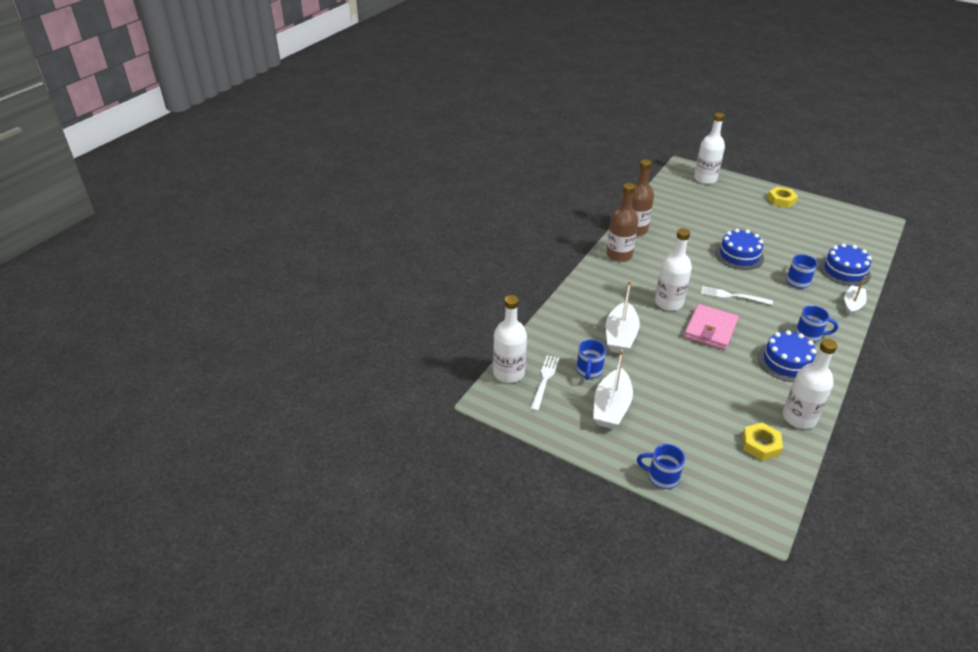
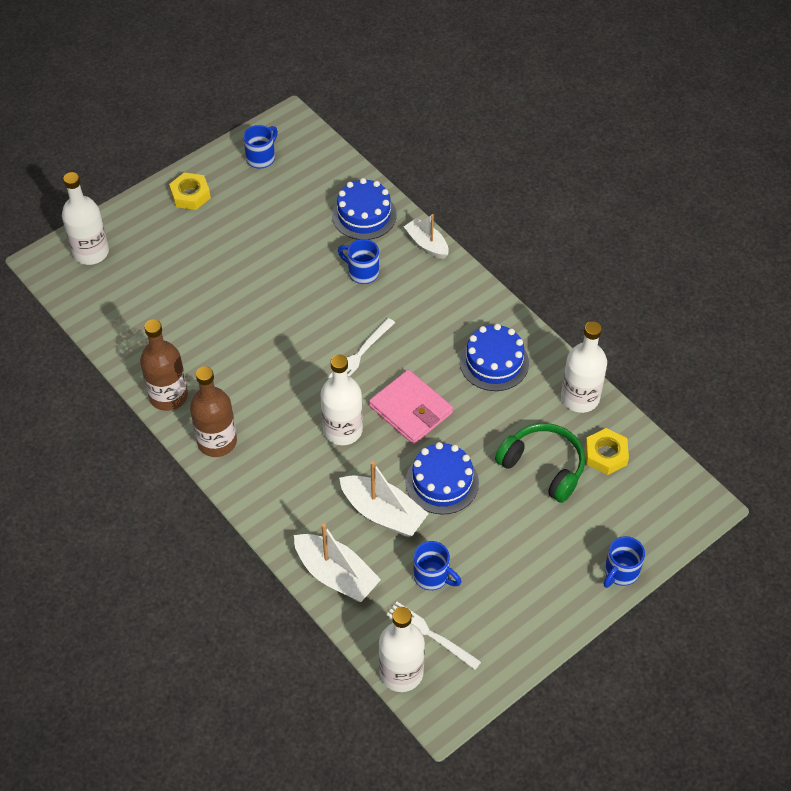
camera: 70 degrees left, 15 degrees up
white boat [593,349,633,429] -> white boat moved to [294,523,381,602]
blue cake [715,229,764,270] -> blue cake moved to [406,442,479,515]
blue mug [795,305,838,342] -> blue mug moved to [243,125,278,168]
none -> green headphones [495,423,585,503]

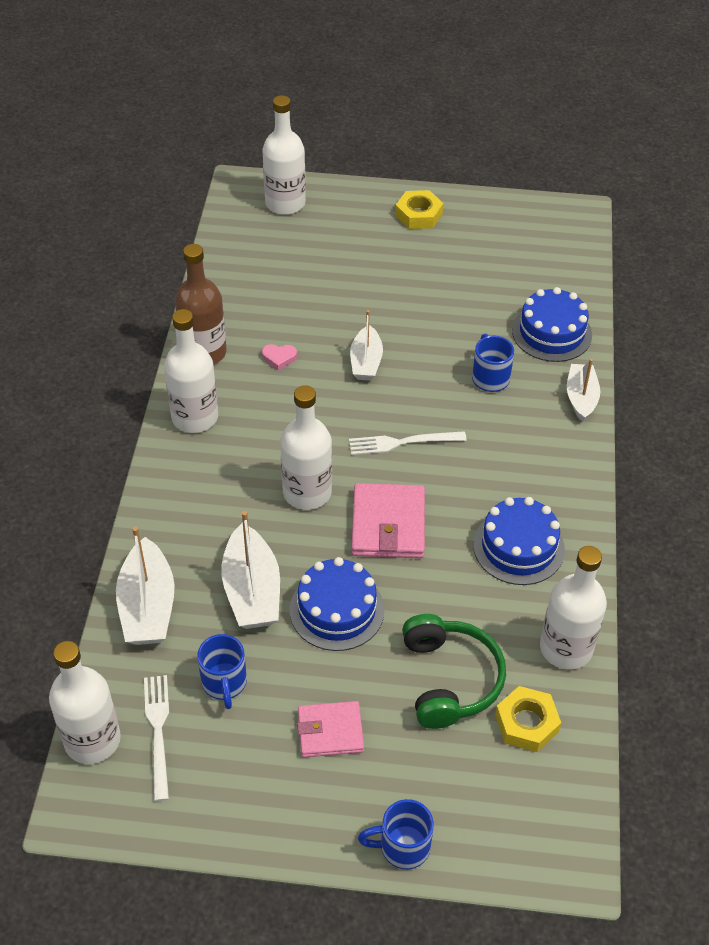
camera: 45 degrees right, 5 degrees down
brown bottle [190,367,237,457] -> white bottle [164,309,218,433]
blue mug [243,125,278,168] -> none
none -> pink heart [262,344,297,370]
none -> pink wallet [297,701,364,757]
none -> white boat [350,310,383,381]

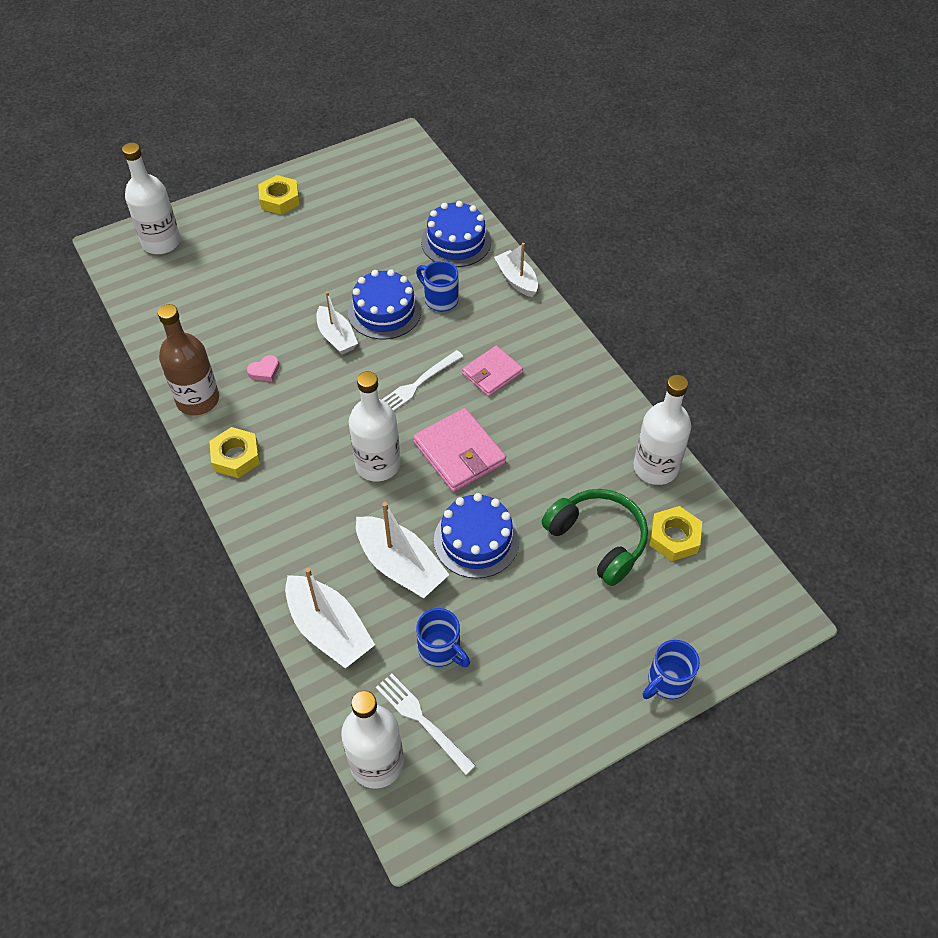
camera: 35 degrees left, 5 degrees up
white bottle [164,309,218,433] -> yellow nut [209,427,260,478]
pink wallet [297,701,364,757] -> pink wallet moved to [462,346,523,396]
blue cake [473,497,565,585] -> blue cake moved to [348,269,422,339]

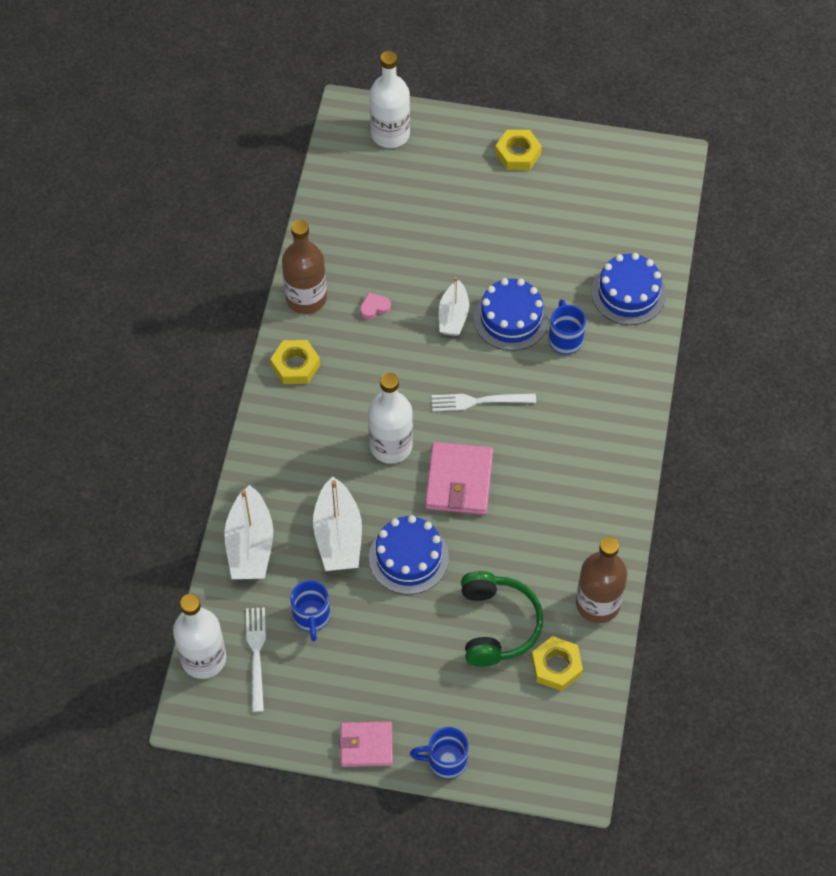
camera: 40 degrees right, 5 degrees up
pink heart [247,355,279,381] -> pink heart turned 150 degrees clockwise [360,292,391,320]
pink wallet [462,346,523,396] -> pink wallet moved to [339,721,393,767]
white boat [494,243,538,297] -> none
white bottle [633,375,691,485] -> brown bottle [576,537,627,623]

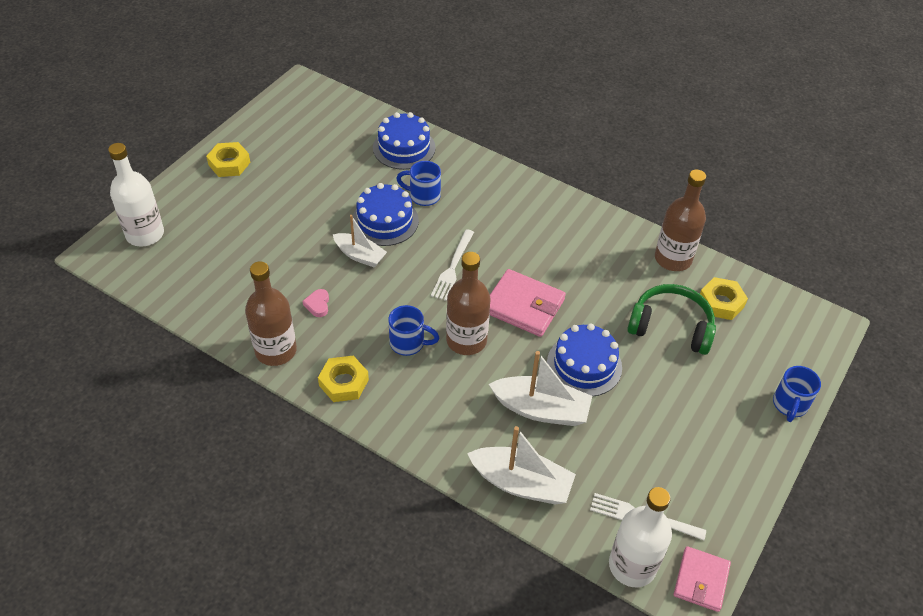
camera: 70 degrees left, 10 degrees down
blue mug [290,580,330,641] -> blue mug moved to [388,305,439,356]
pink wallet [339,721,393,767] -> pink wallet moved to [674,546,731,612]
white bottle [368,373,413,464] -> brown bottle [446,252,490,355]

